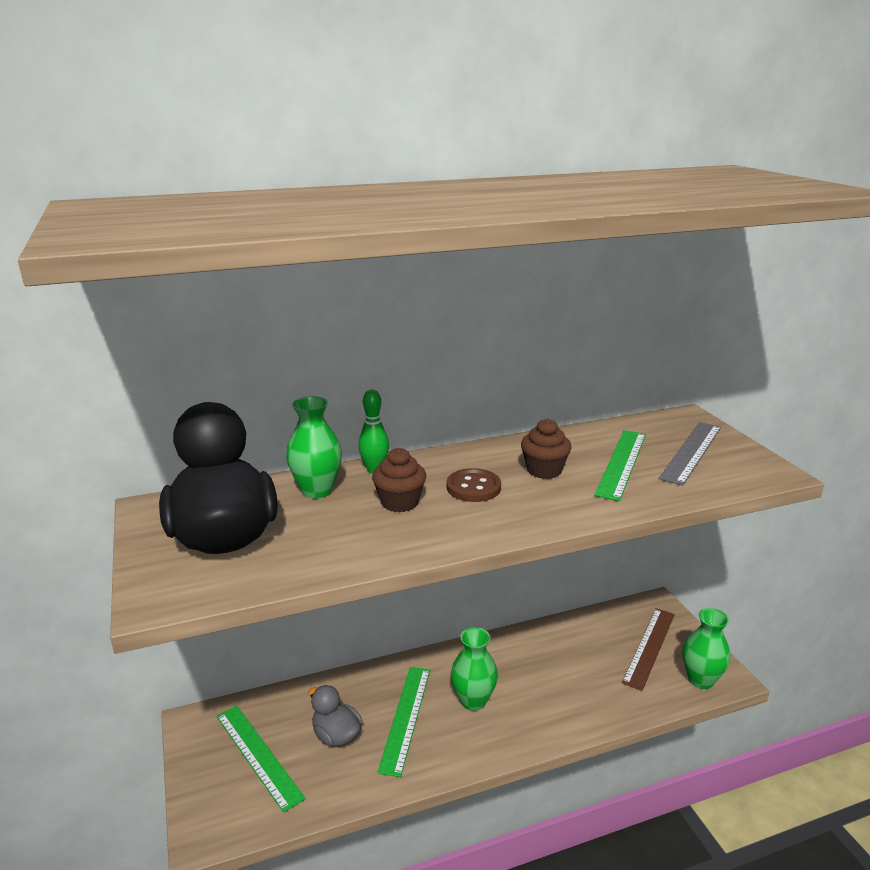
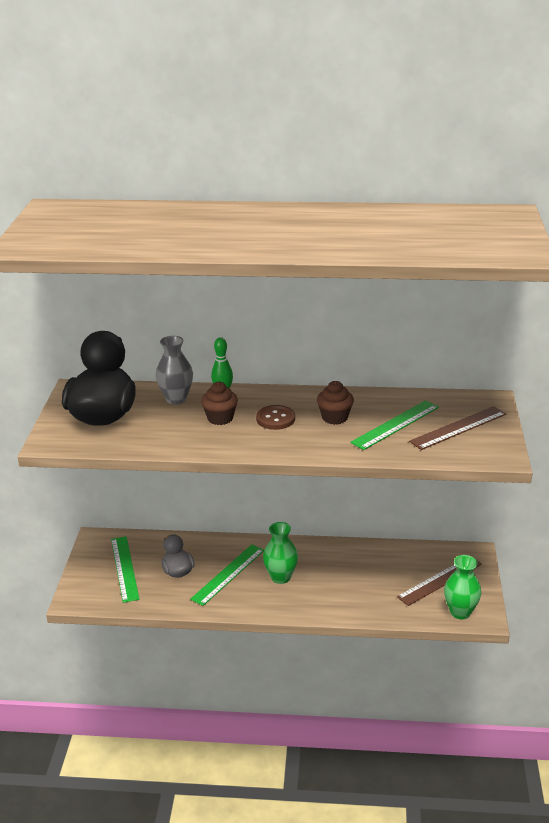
camera: 25 degrees right, 5 degrees up
green vase [286,396,342,498] -> grey vase [156,336,193,404]
grey ruler [659,422,721,486] -> brown ruler [409,406,506,450]

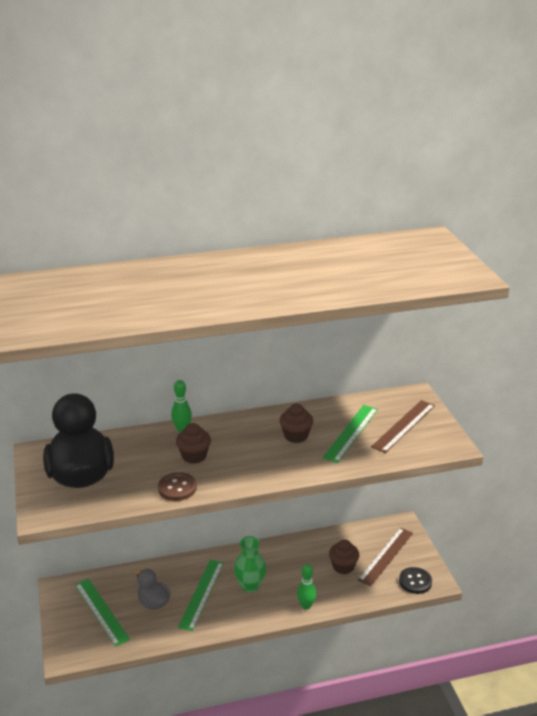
camera: 20 degrees left, 0 degrees up
grey vase [156,336,193,404] -> none
brown button [256,405,295,430] -> brown button moved to [158,472,197,501]
green vase [444,555,481,619] -> black button [399,567,432,594]
none -> green bowling pin [297,564,316,610]
none -> brown cupcake [329,539,359,574]

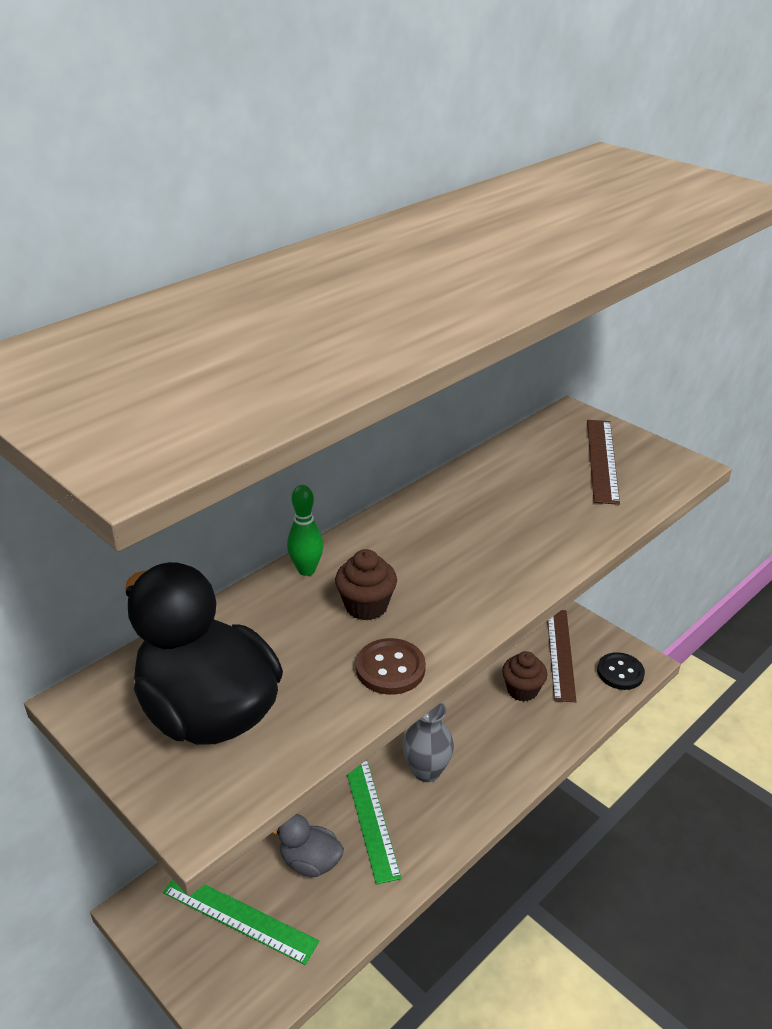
camera: 30 degrees left, 5 degrees up
green vase [234,536,266,592] -> grey vase [403,702,454,782]
brown cupcake [279,404,313,443] -> none
green bowling pin [297,564,316,610] -> none
green ruler [323,405,378,463] -> none

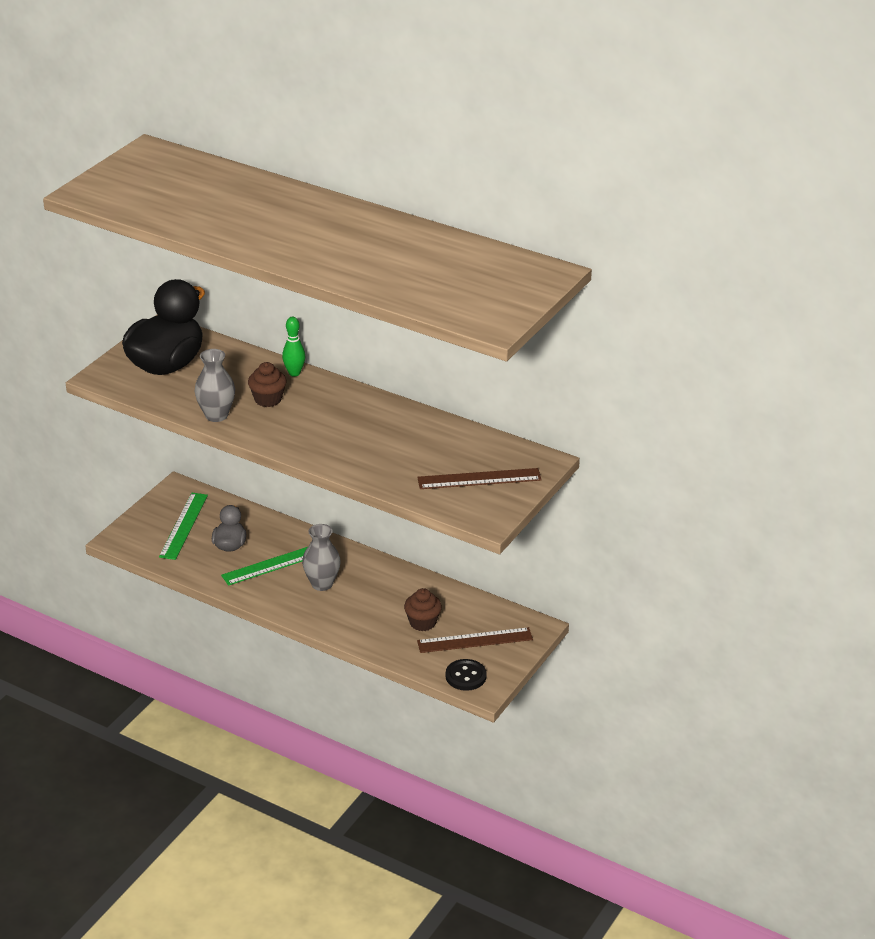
camera: 75 degrees right, 0 degrees up
brown button [356,638,426,695] -> grey vase [194,349,235,422]

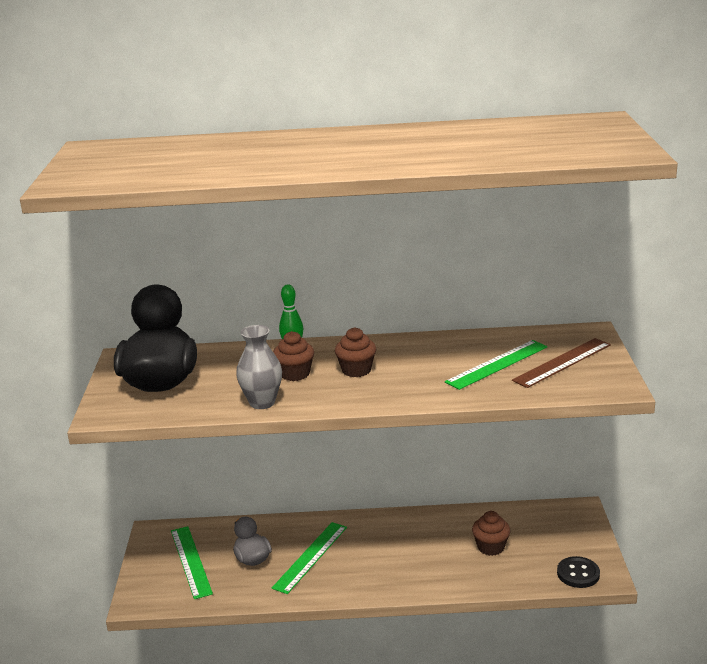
camera: 30 degrees left, 10 degrees down
grey vase [302,524,341,591] -> none
brown ruler [417,627,533,653] -> none
none -> brown cupcake [335,327,376,377]
none -> green ruler [445,340,547,390]

